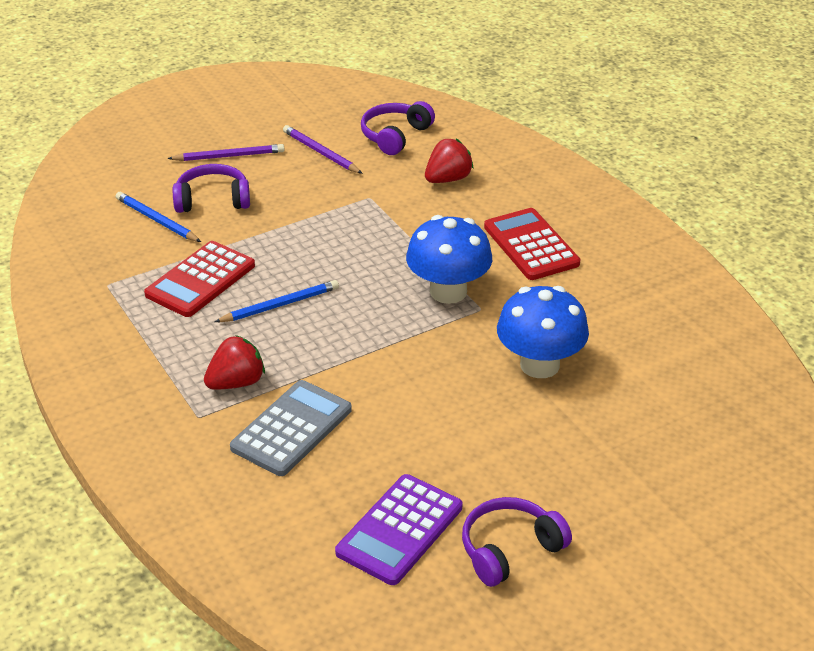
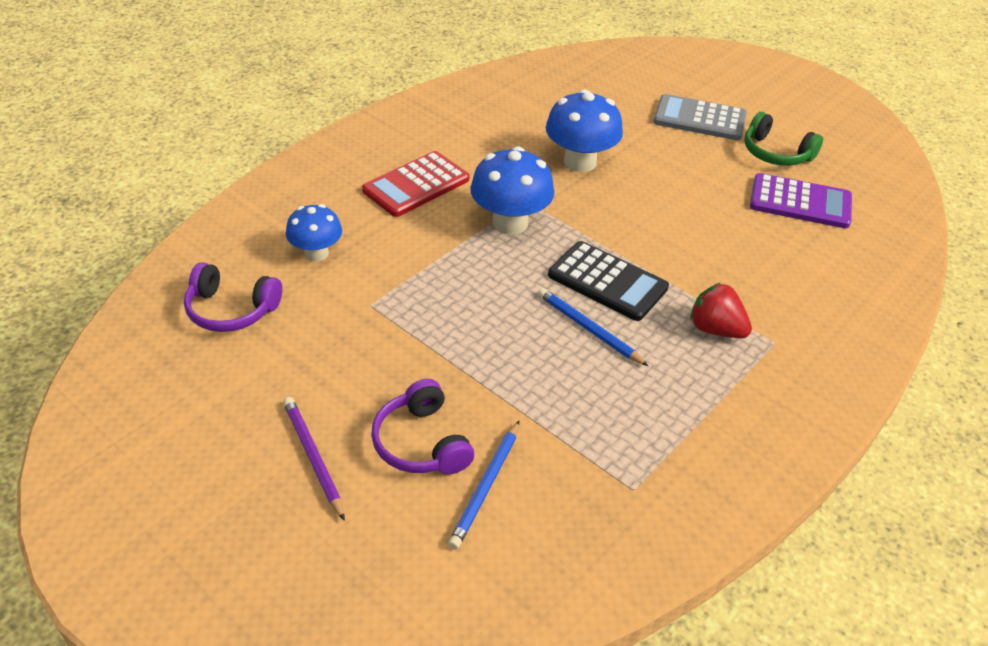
camera: 110 degrees left, 5 degrees up
red calculator [144,241,255,317] -> none
grey calculator [230,380,352,476] -> grey calculator moved to [653,94,747,140]
purple pencil [283,125,363,174] -> none
red strawberry [425,139,474,183] -> blue mushroom [286,204,342,261]
purple headphones [462,497,572,587] -> green headphones [744,112,823,166]
none -> black calculator [548,241,669,321]

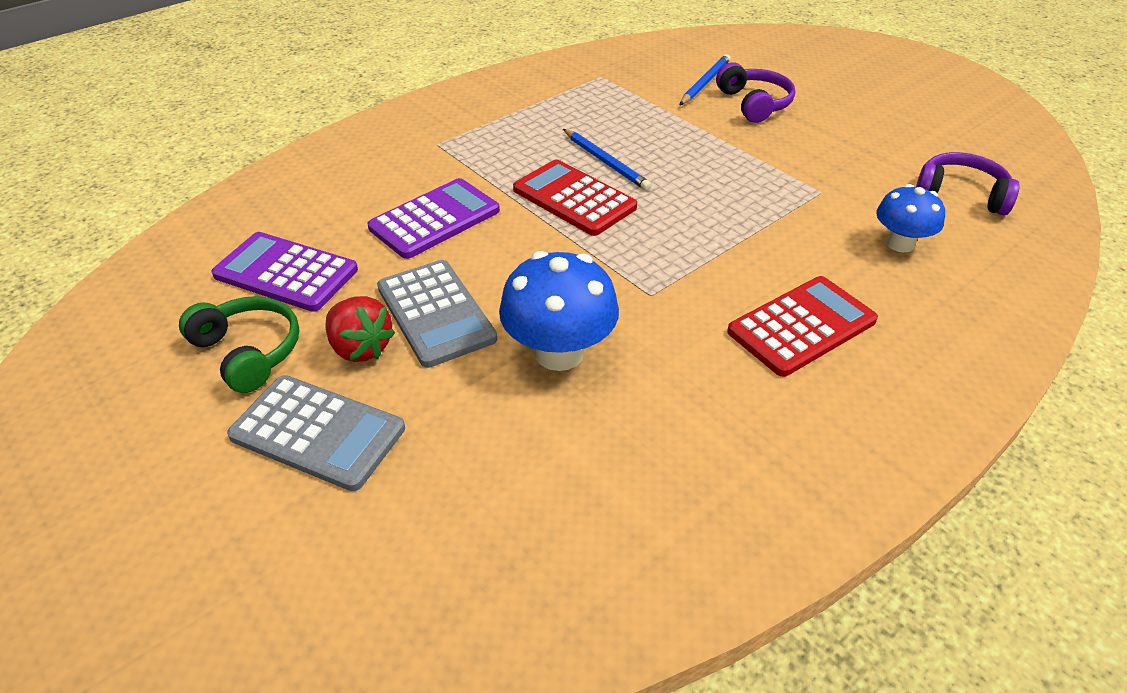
camera: 170 degrees left, 0 degrees up
purple pencil [283,397,345,521] -> none
blue mushroom [470,147,554,235] -> none
black calculator [548,241,669,321] -> red calculator [513,159,637,236]
red strawberry [690,283,752,338] -> red strawberry moved to [325,296,395,362]
none -> purple calculator [368,178,500,259]
none -> grey calculator [377,260,497,368]

